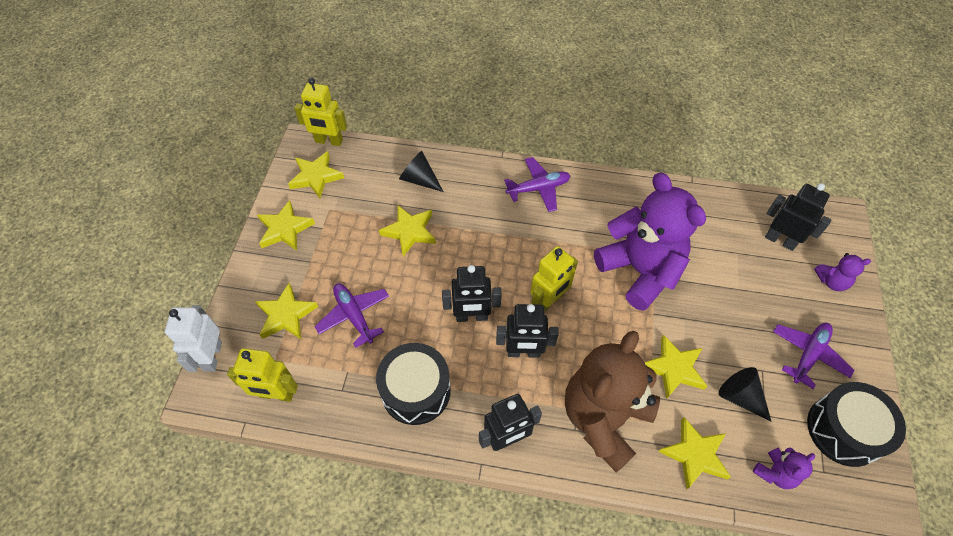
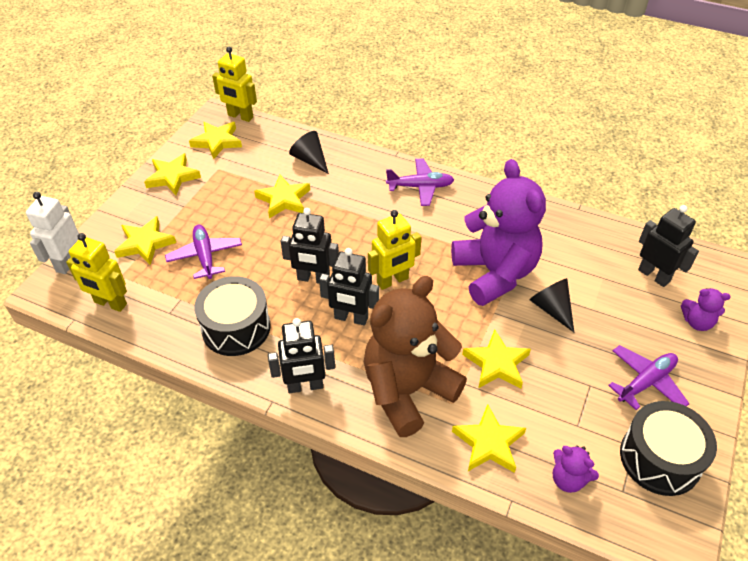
camera: 15 degrees right, 10 degrees down
black cone [719,367,772,422] -> black cone moved to [529,278,574,332]
purple teddy bear [753,448,815,489] -> purple teddy bear turned 60 degrees clockwise [553,445,599,493]

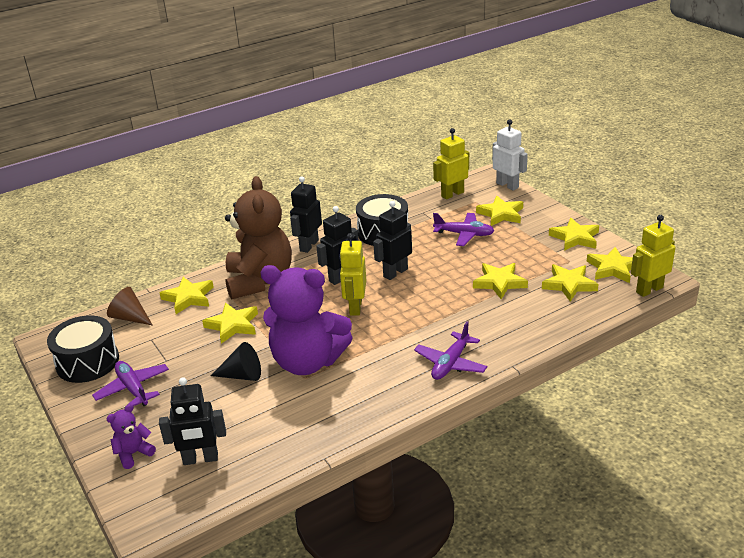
camera: 125 degrees right, 15 degrees down
black cone [289,131,329,174] -> none
purple teddy bear [553,445,599,493] -> brown cone [107,287,153,326]
purple plane [608,345,690,410] -> purple plane turned 150 degrees clockwise [92,361,169,406]
none -> yellow star [542,264,599,302]

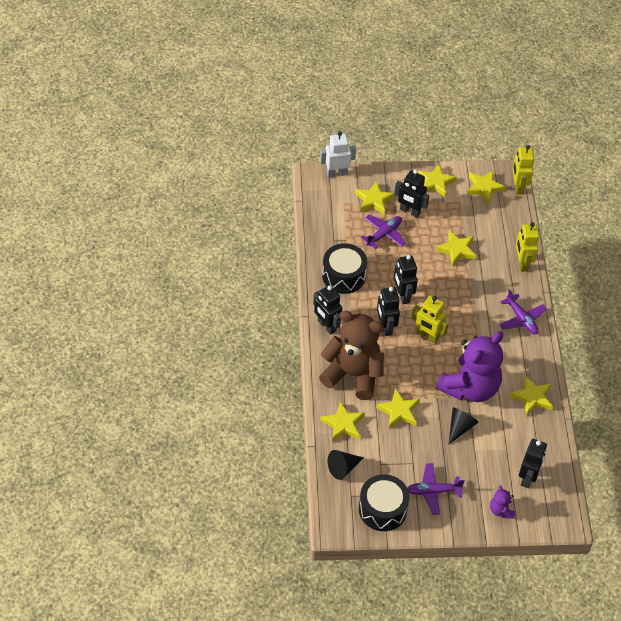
camera: 65 degrees left, 20 degrees up
brown cone [107,287,153,326] -> black cone [327,450,364,480]
yellow robot [433,128,469,199] -> yellow robot moved to [516,222,539,272]
yellow star [542,264,599,302] -> yellow star moved to [510,375,553,416]
none -> black robot [394,169,430,218]

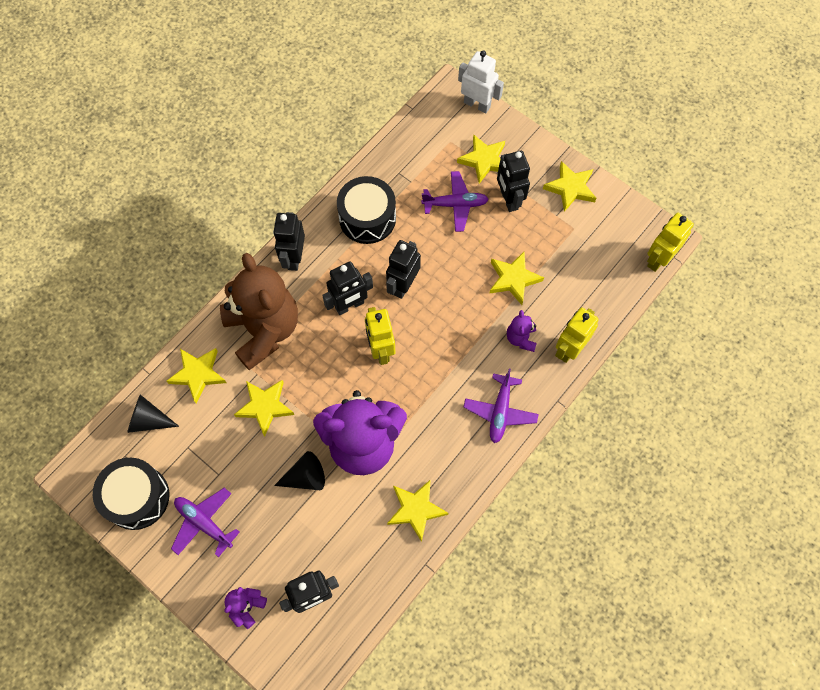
camera: 45 degrees right, 15 degrees up
black robot [377,287,400,336] -> black robot turned 150 degrees counterclockwise [322,262,373,315]
yellow star [467,171,506,203] -> none
none -> purple teddy bear [507,310,537,352]

